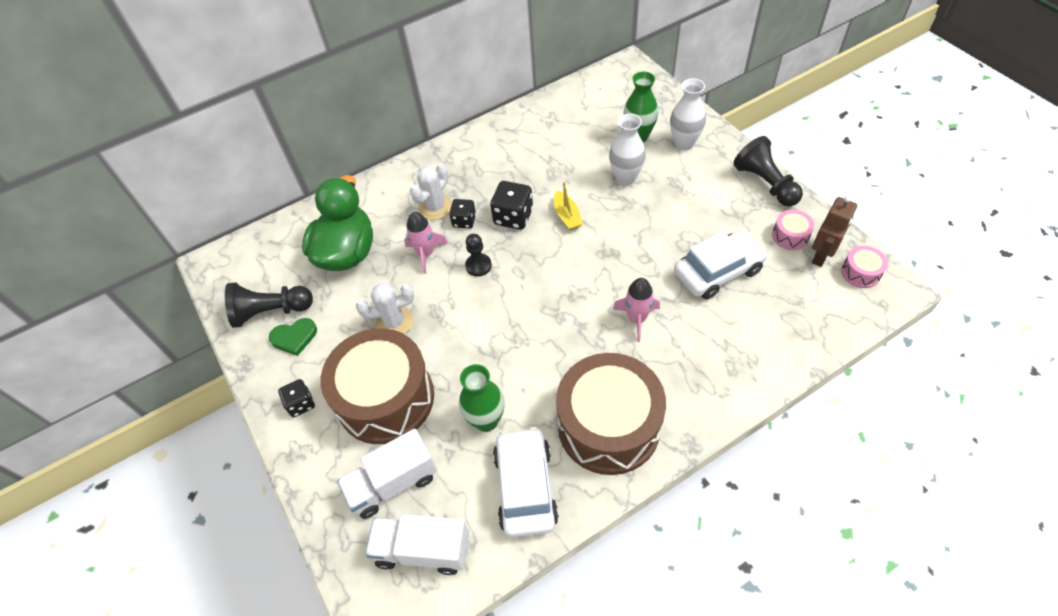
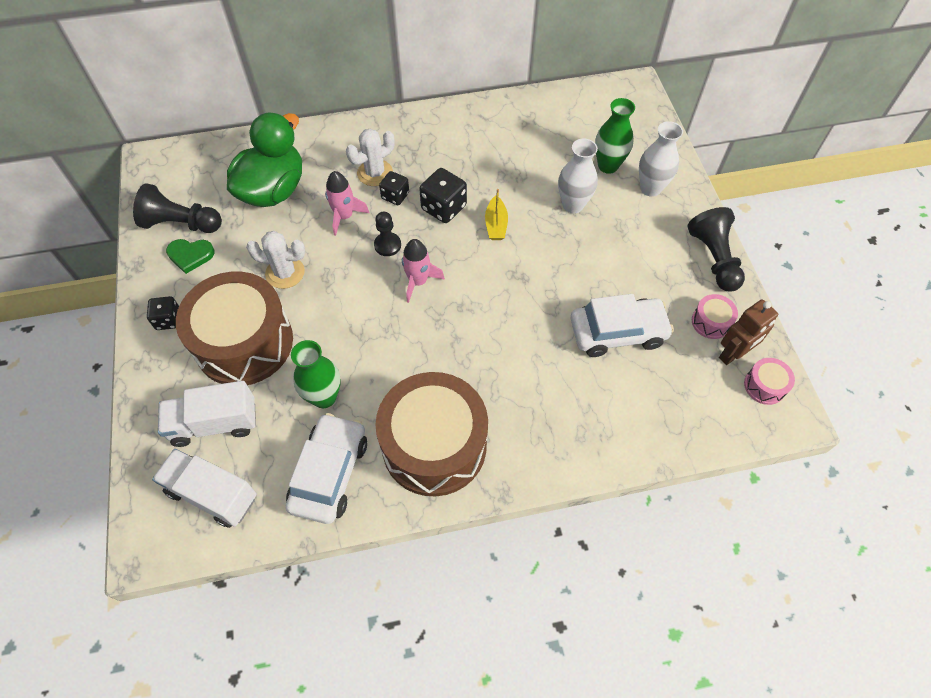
camera: 15 degrees right, 5 degrees up
pink rocket [613,278,660,342] -> pink rocket moved to [402,239,445,303]

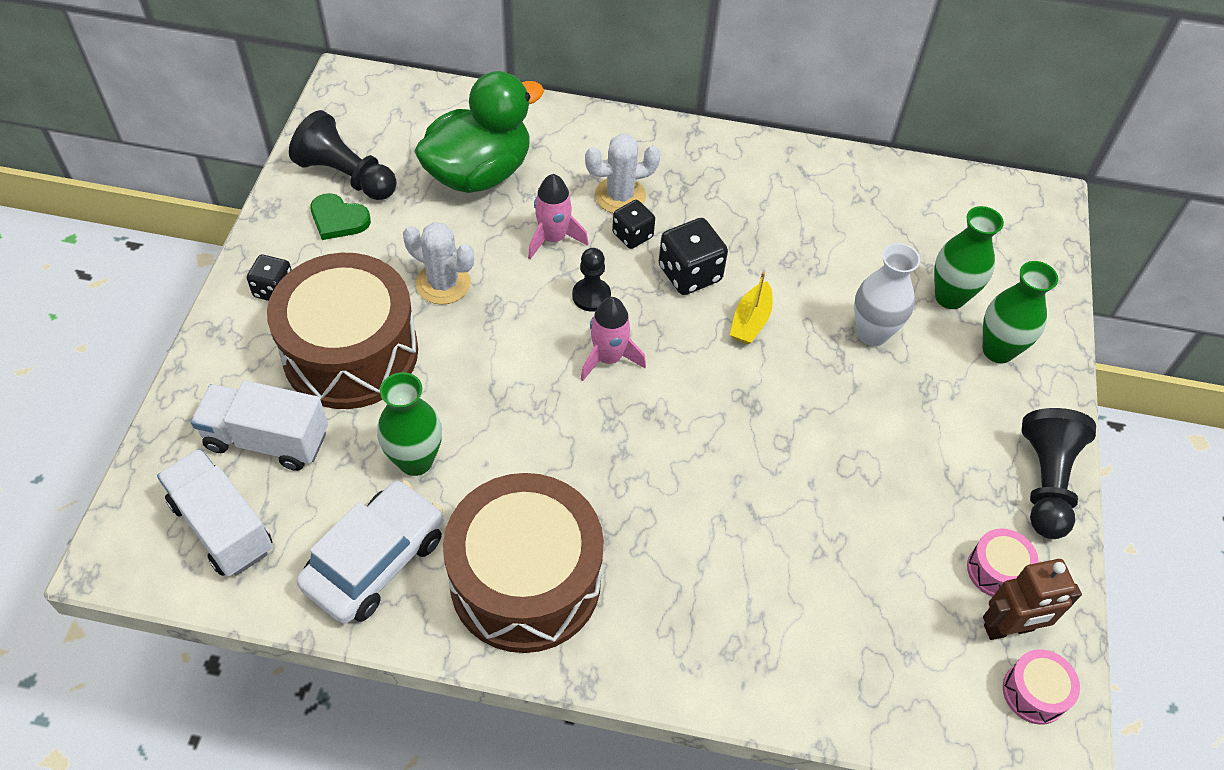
camera: 20 degrees right, 5 degrees down
white car [571,294,674,357] -> none
white vase [639,121,683,197] -> green vase [983,261,1058,363]

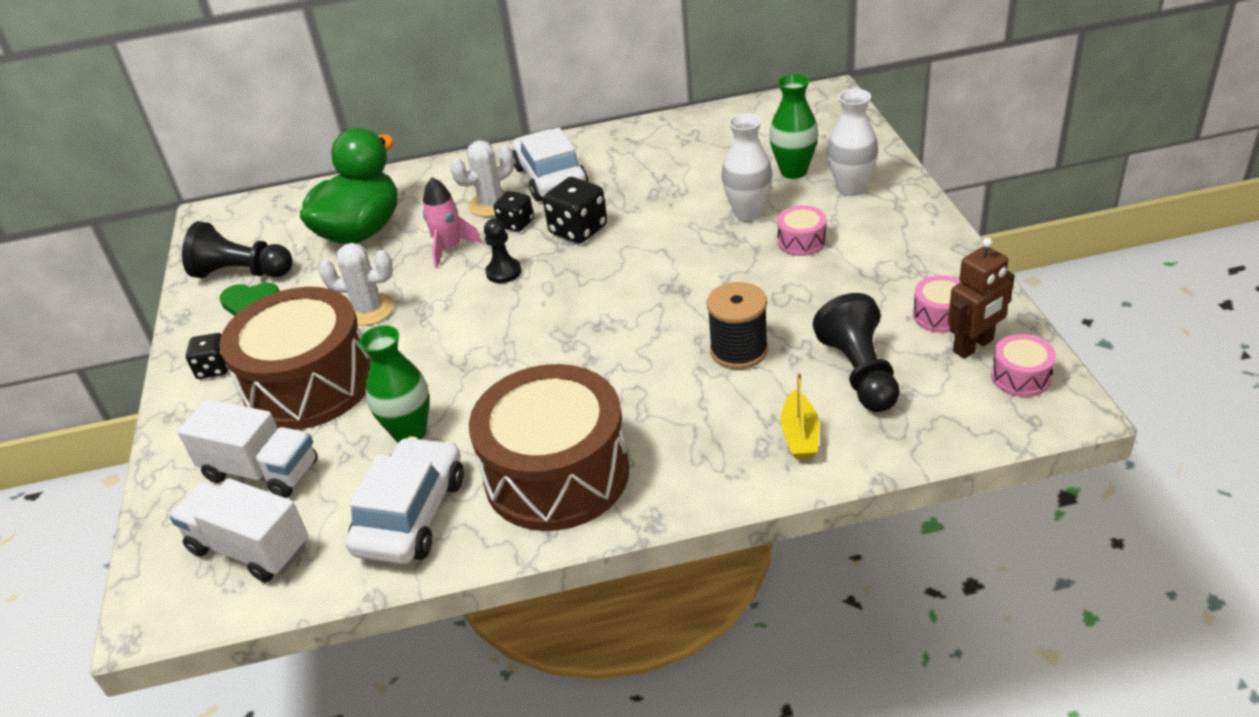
camera: 15 degrees left, 15 degrees down
white truck [191,380,328,471] -> white truck turned 150 degrees counterclockwise [177,399,318,498]
pink rocket [580,297,646,381] -> none
yellow boat [730,272,773,344] -> yellow boat moved to [781,373,820,459]
green vase [983,261,1058,363] -> white vase [827,89,878,196]
black pawn [1022,408,1096,539] -> black pawn moved to [813,293,900,412]
none -> white car [512,127,588,202]
none -> black spool [707,282,768,369]
none -> pink drum [777,205,827,256]

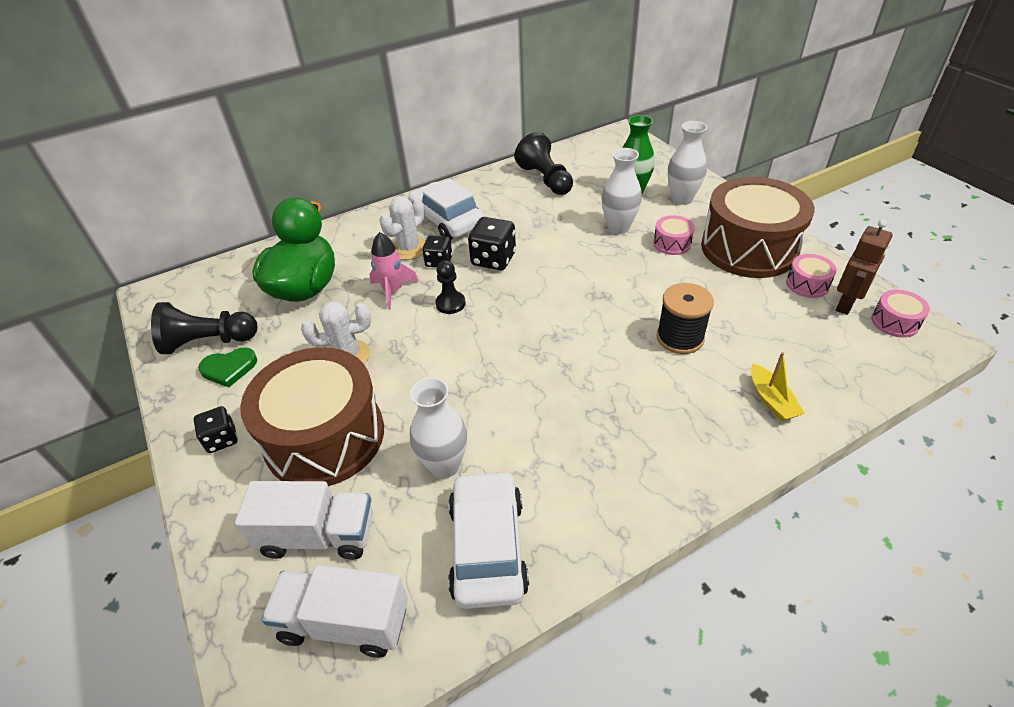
camera: 20 degrees left, 5 degrees up
green vase [359,325,429,443] -> white vase [410,377,467,478]
brown drum [469,364,629,531] -> brown drum moved to [701,177,814,278]
black pawn [813,293,900,412] -> black pawn moved to [514,132,573,195]

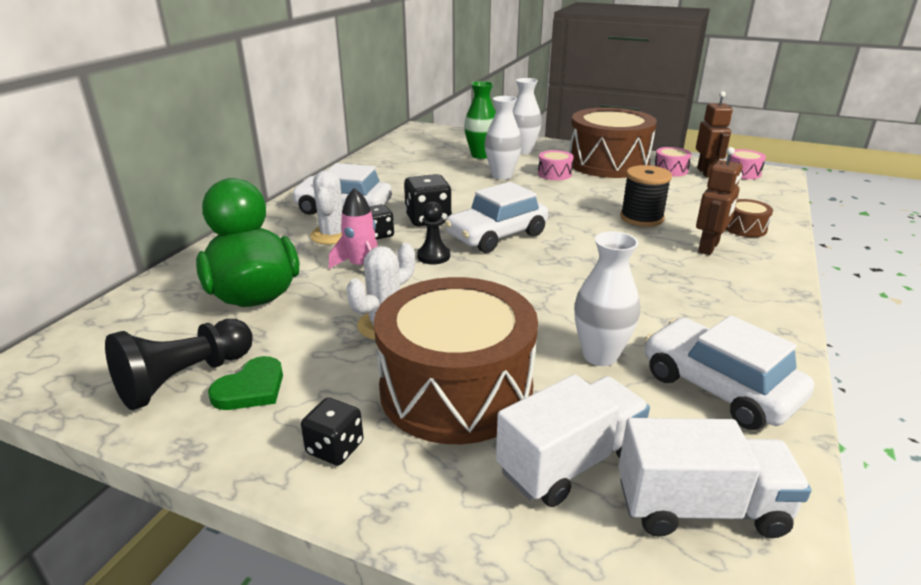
camera: 40 degrees left, 15 degrees down
white truck [261,565,408,658] -> white truck turned 150 degrees counterclockwise [618,418,811,538]
black pawn [514,132,573,195] -> none
yellow boat [751,352,805,421] -> brown drum [726,199,773,237]
none -> white car [445,182,548,253]
none -> brown robot [696,147,742,255]

